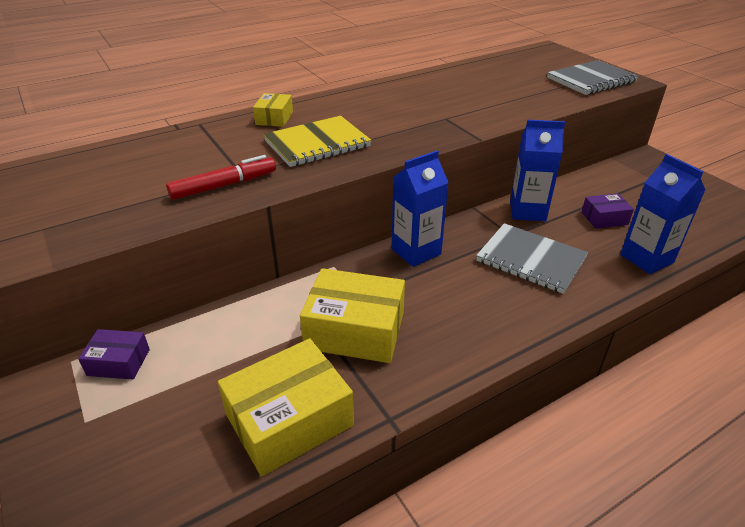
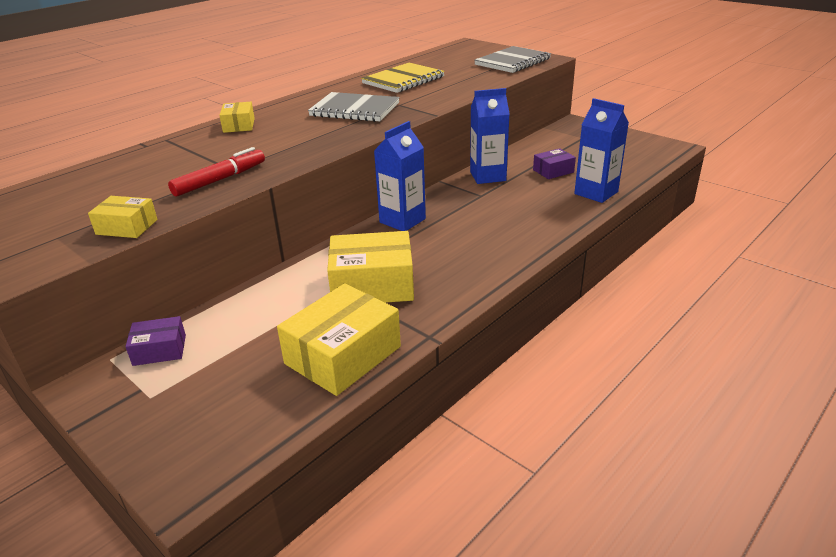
camera: 15 degrees left, 5 degrees down
yellow notebook [263,116,371,167] -> yellow notebook moved to [361,63,445,93]
grey notebook [476,223,588,294] -> grey notebook moved to [308,92,400,122]
none -> yellow box [88,196,158,238]

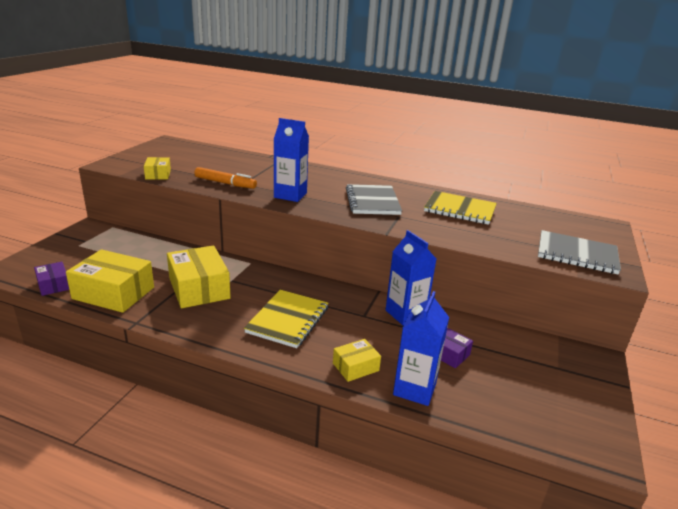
camera: 65 degrees right, 5 degrees down
purple box [125,316,186,366] -> purple box moved to [34,262,69,296]
red marker [168,147,265,196] -> orange marker [194,167,257,189]
yellow box [219,102,255,133] -> yellow box moved to [333,339,381,382]
blue carton [374,121,426,231] -> blue carton moved to [273,118,309,202]
none -> yellow notebook [244,290,328,348]

